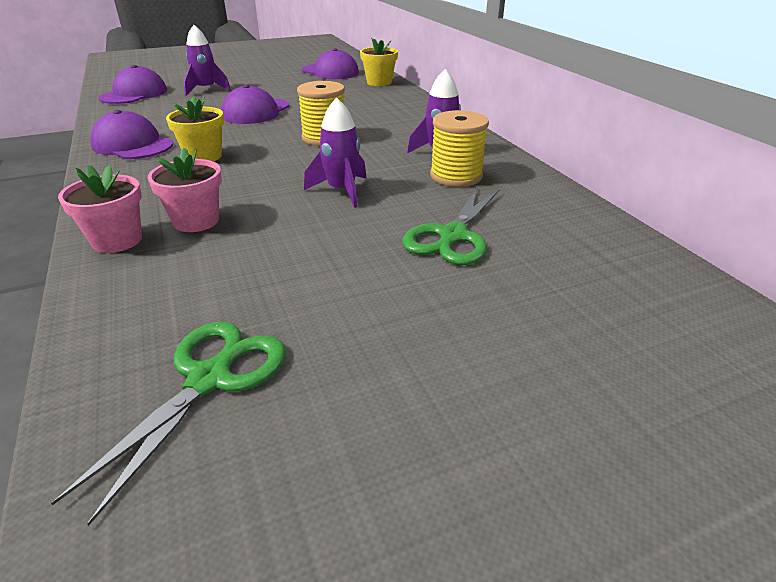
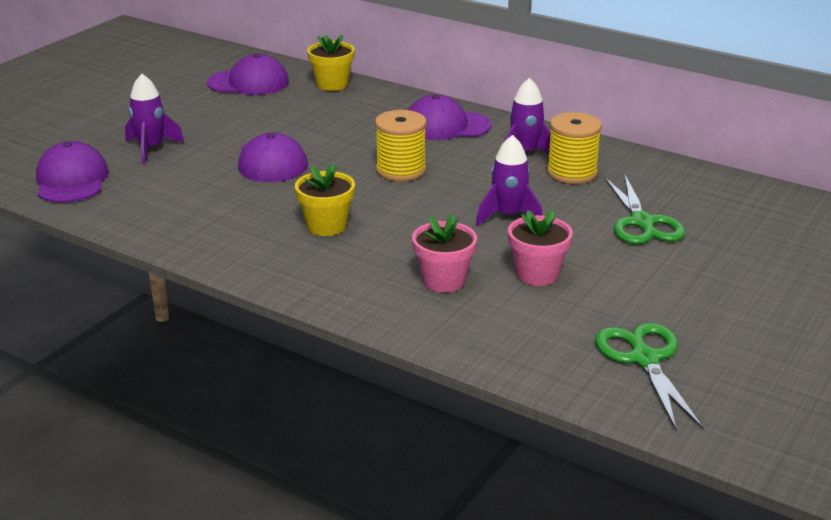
camera: 35 degrees left, 5 degrees down
pink flower pot [58,165,142,253] -> pink flower pot moved to [508,210,573,286]
purple cap [90,110,173,159] -> purple cap moved to [408,95,491,140]

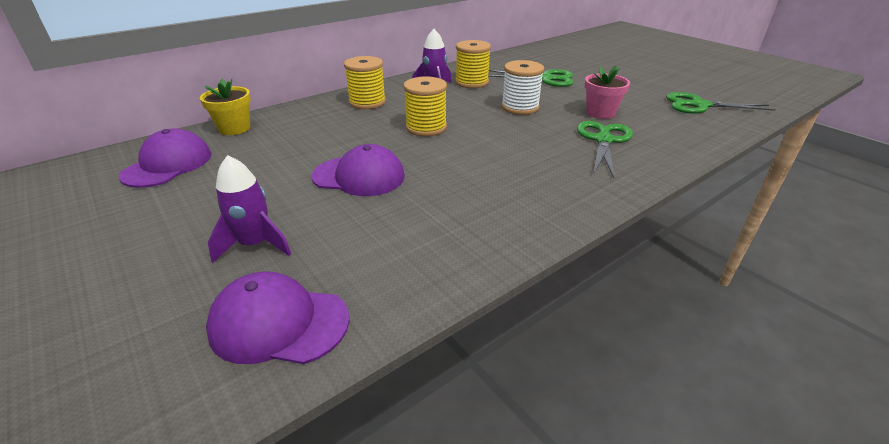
camera: 70 degrees left, 5 degrees up
yellow flower pot [295,163,355,236] -> none
purple cap [408,95,491,140] -> yellow spool [344,56,386,109]
pink flower pot [412,214,477,292] -> green scissors [577,121,633,178]
purple rocket [476,135,543,226] -> white spool [501,60,544,115]

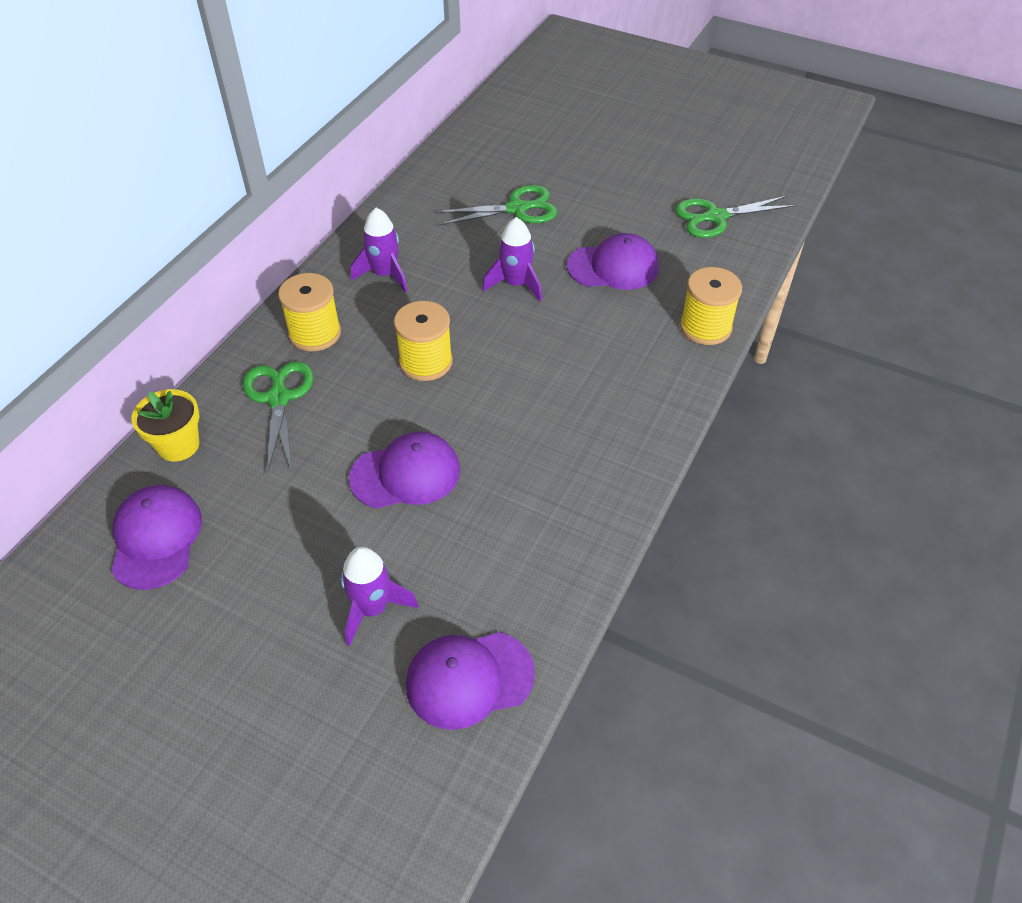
camera: 25 degrees left, 15 degrees up
yellow spool [455,40,491,88] -> yellow spool moved to [680,267,742,345]
white spool [501,60,544,115] -> purple rocket [482,217,542,302]
green scissors [577,121,633,178] -> green scissors moved to [243,361,314,474]
pink flower pot [585,66,630,119] -> purple cap [567,233,659,290]

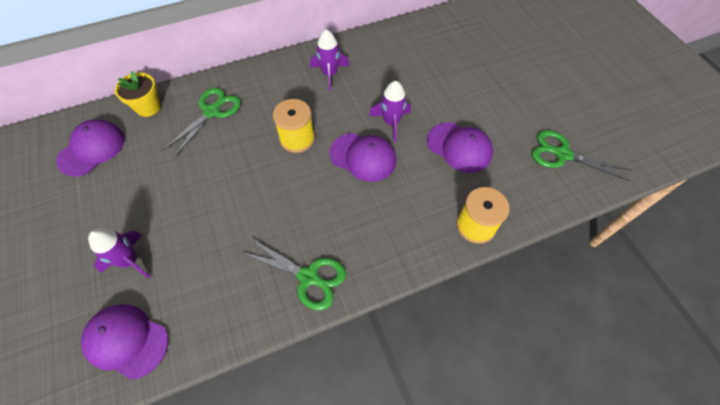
camera: 40 degrees right, 10 degrees up
yellow spool [278,273,341,351] -> none
purple cap [349,432,460,509] -> purple cap moved to [330,133,396,182]
green scissors [435,185,557,226] -> green scissors moved to [241,238,346,311]

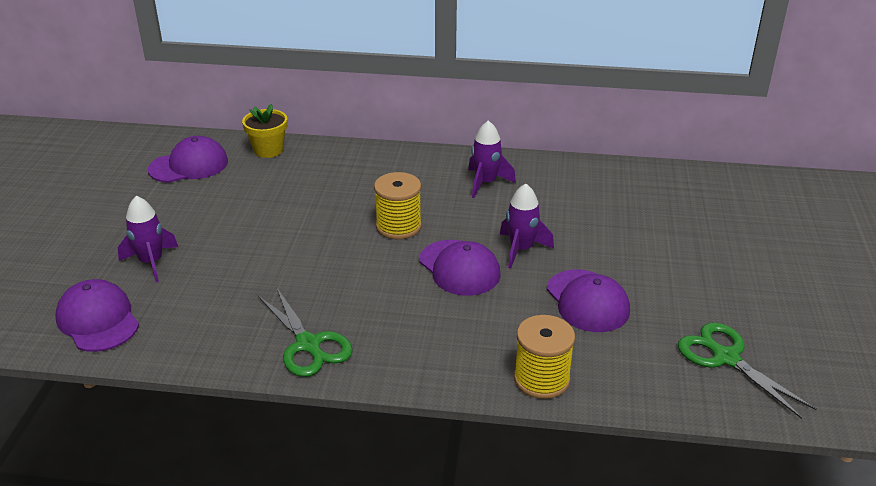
camera: 30 degrees right, 25 degrees down
green scissors [163,87,241,157] -> none

